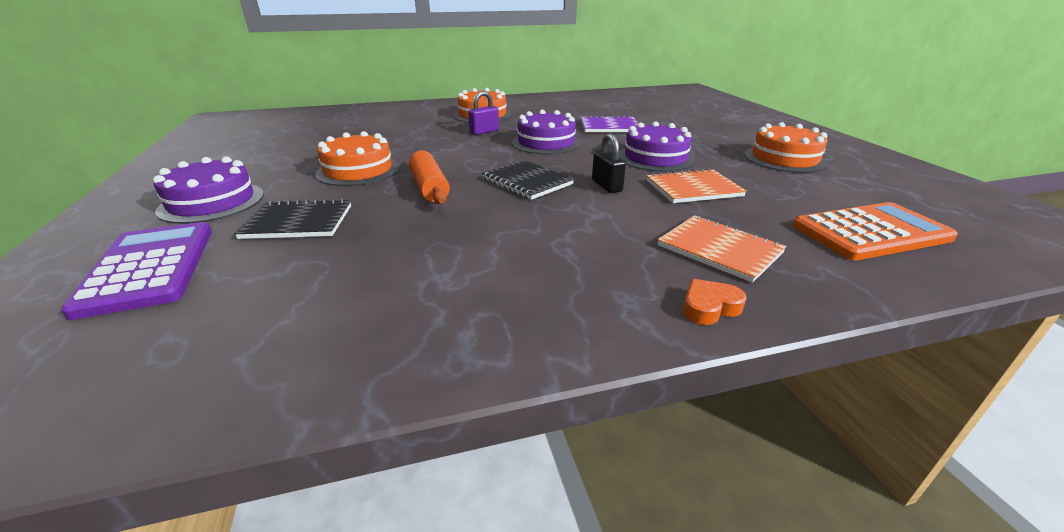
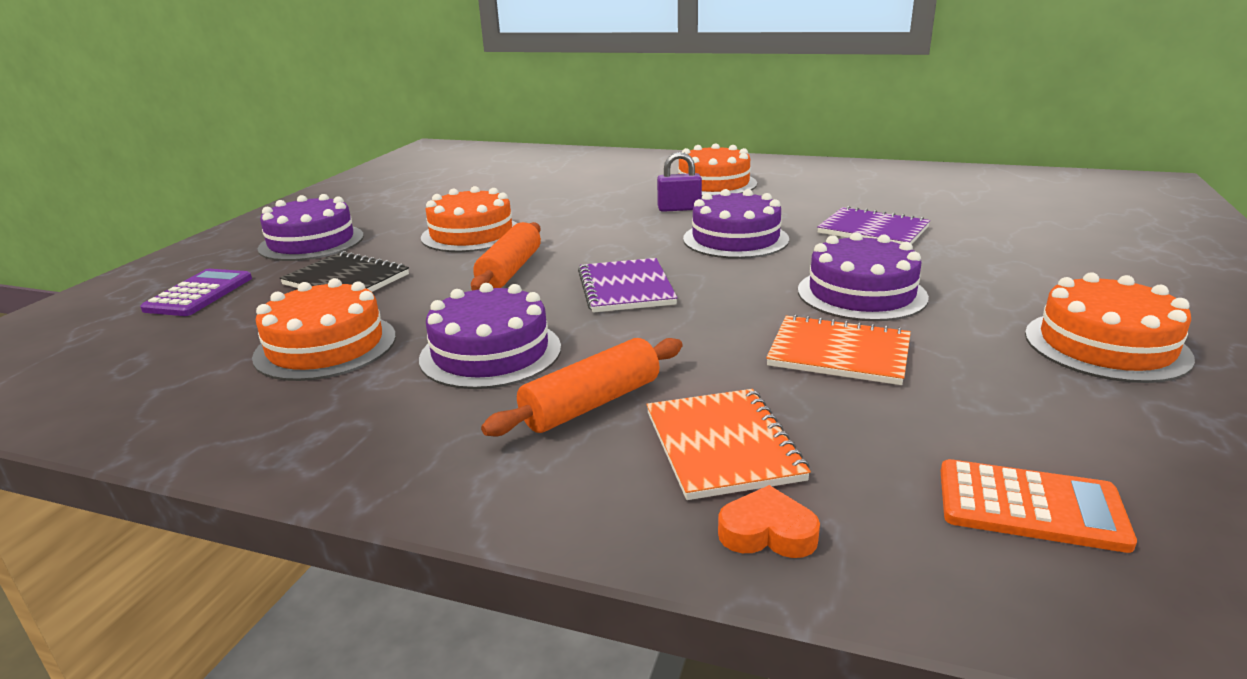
camera: 35 degrees right, 5 degrees down
purple calculator [61,222,212,320] -> purple calculator [140,269,252,316], size x0.66
black notebook [482,160,574,200] -> purple notebook [578,258,677,313]
black padlock [592,133,626,193] -> none
orange heart [683,279,747,325] -> orange heart moved to [718,485,820,558]
orange calculator [793,202,958,260] -> orange calculator [941,459,1137,553], size x0.66
none -> orange cake [252,278,396,381]
none -> purple cake [419,283,561,389]
none -> orange rolling pin [481,338,683,436]

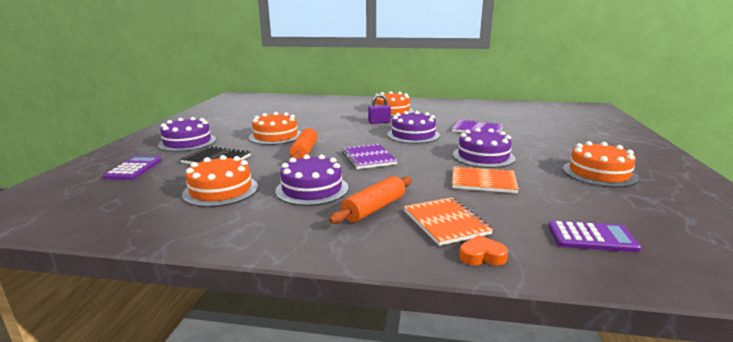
camera: 10 degrees left, 5 degrees down
orange calculator [941,459,1137,553] -> purple calculator [548,221,641,252]

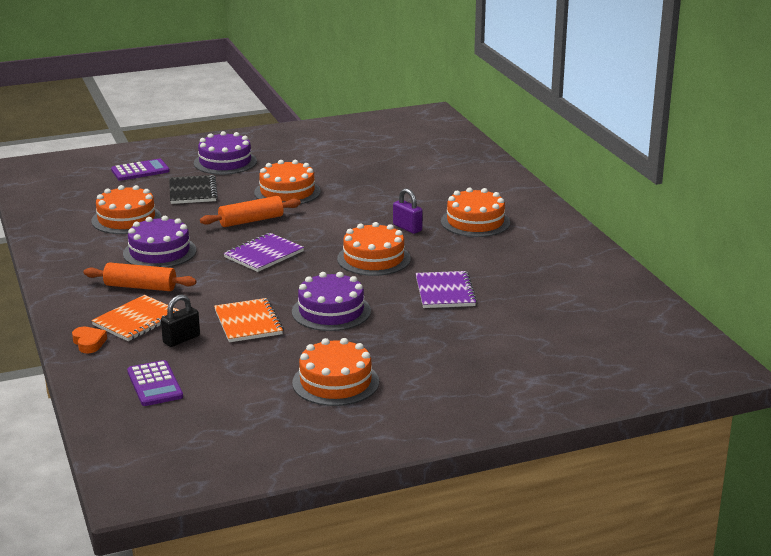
camera: 60 degrees right, 5 degrees up
purple cake [387,111,440,144] -> orange cake [337,222,411,276]
none -> black padlock [161,295,200,347]

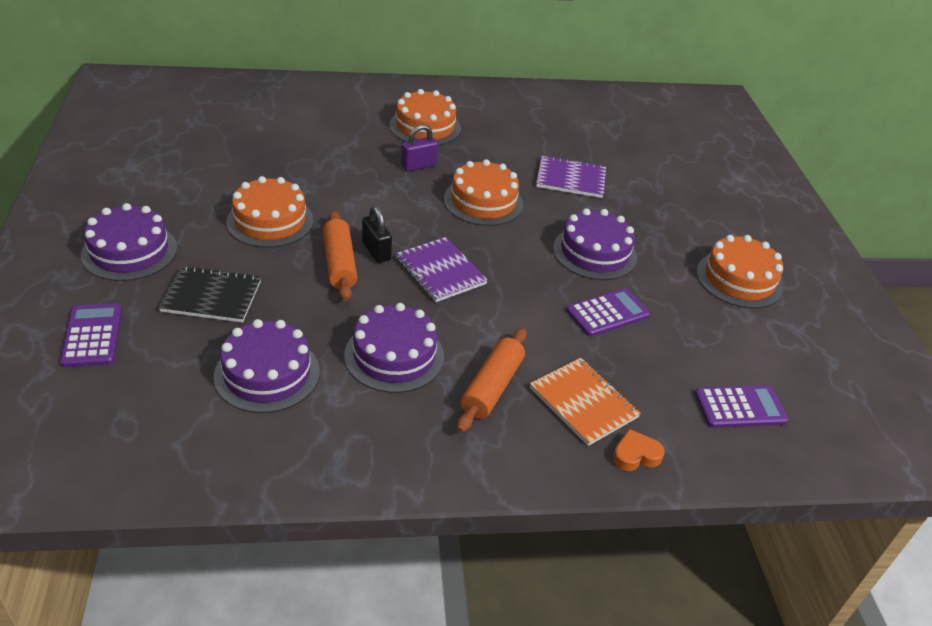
camera: 80 degrees left, 15 degrees up
orange cake [91,185,162,234] -> purple cake [214,319,320,413]
black padlock [161,295,200,347] -> black padlock moved to [362,206,392,263]
orange notebook [214,298,284,342] -> purple calculator [566,288,650,337]

